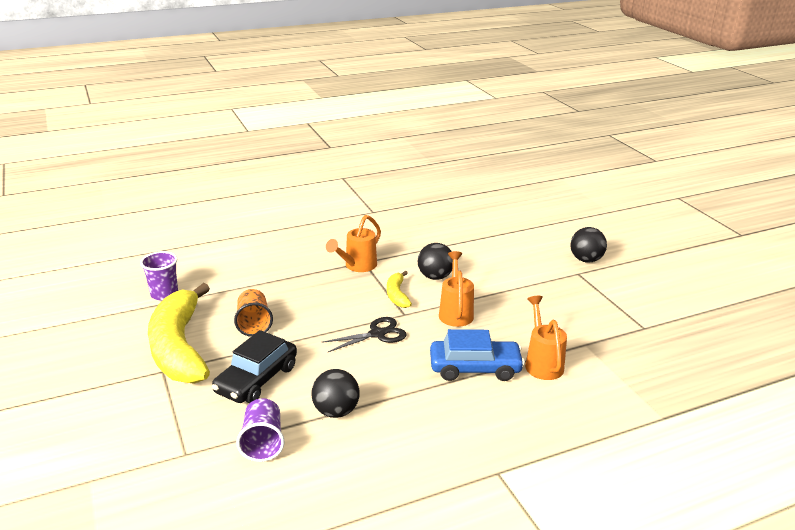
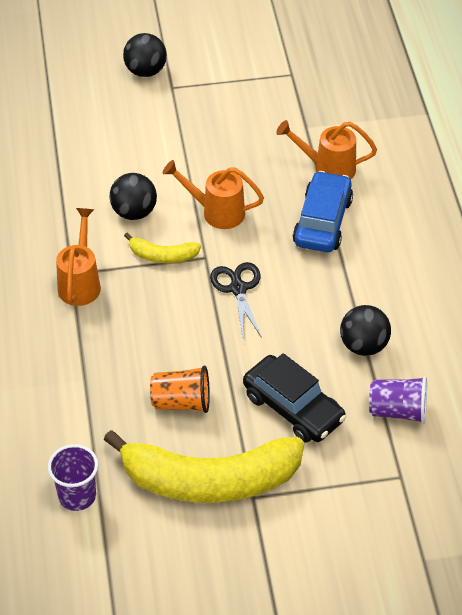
camera: 75 degrees left, 20 degrees up
orange watering can [326,215,381,272] -> orange watering can turned 135 degrees counterclockwise [56,208,101,306]

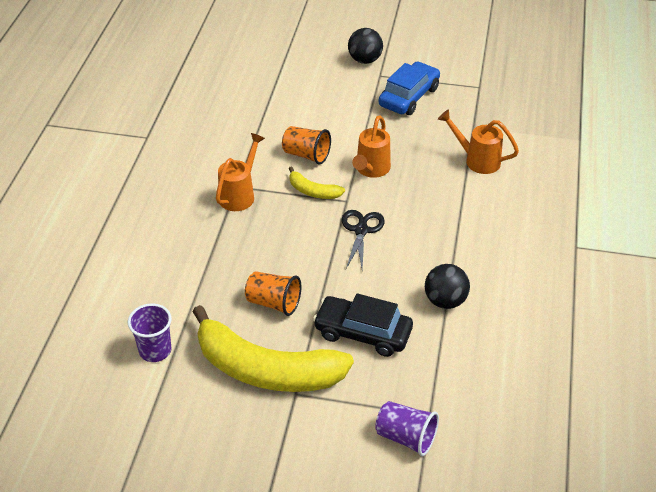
camera: 20 degrees right, 5 degrees down
black ball [109,173,157,220] -> orange cup [282,126,331,165]
orange watering can [162,160,264,229] -> orange watering can turned 105 degrees counterclockwise [352,115,391,178]
black car [243,353,346,443] -> black car turned 135 degrees clockwise [313,293,413,357]
blue car [293,171,353,252] -> blue car moved to [379,62,440,115]
purple cup [369,376,427,424] -> purple cup moved to [375,401,439,456]

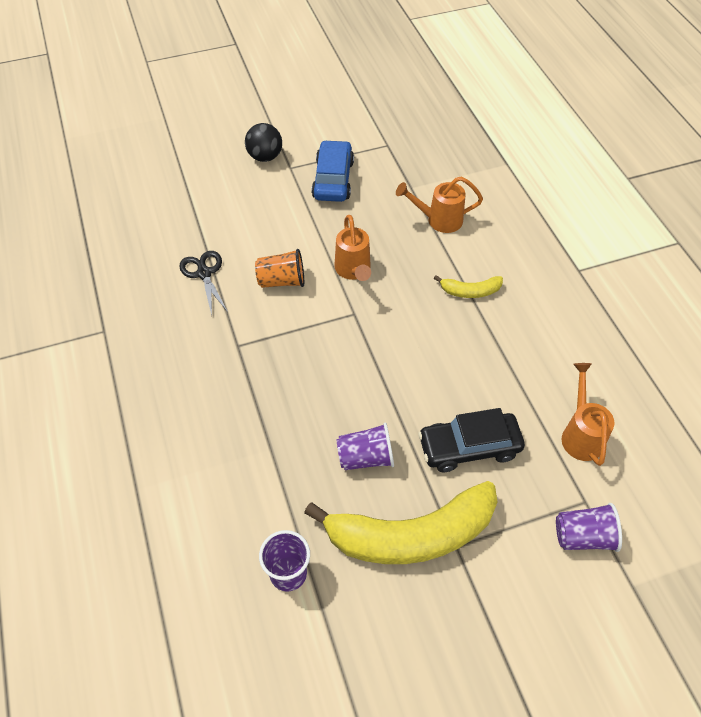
camera: 30 degrees left, 10 degrees up
orange watering can [216,133,265,211] -> orange watering can moved to [562,363,615,466]
orange cup [245,271,301,316] -> purple cup [337,423,394,470]
yellow banana [289,166,345,199] -> yellow banana moved to [434,275,503,298]
black scissors [342,210,385,269] -> black scissors moved to [179,251,228,315]
black ball [425,264,470,309] -> none

